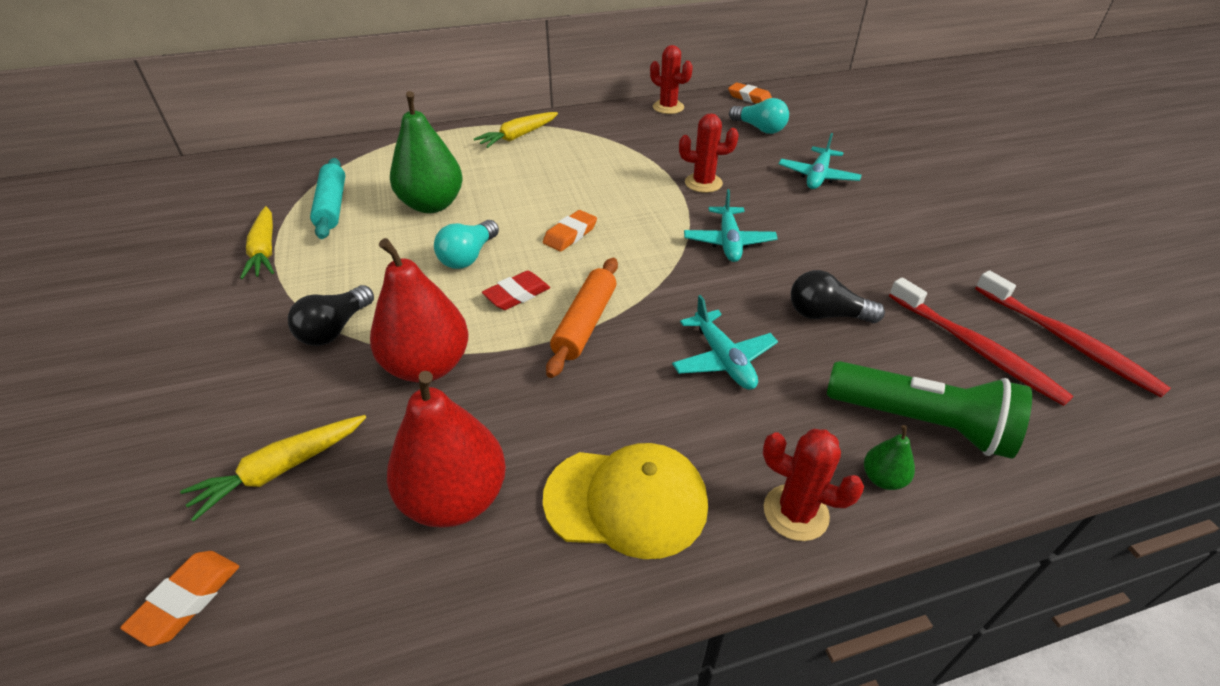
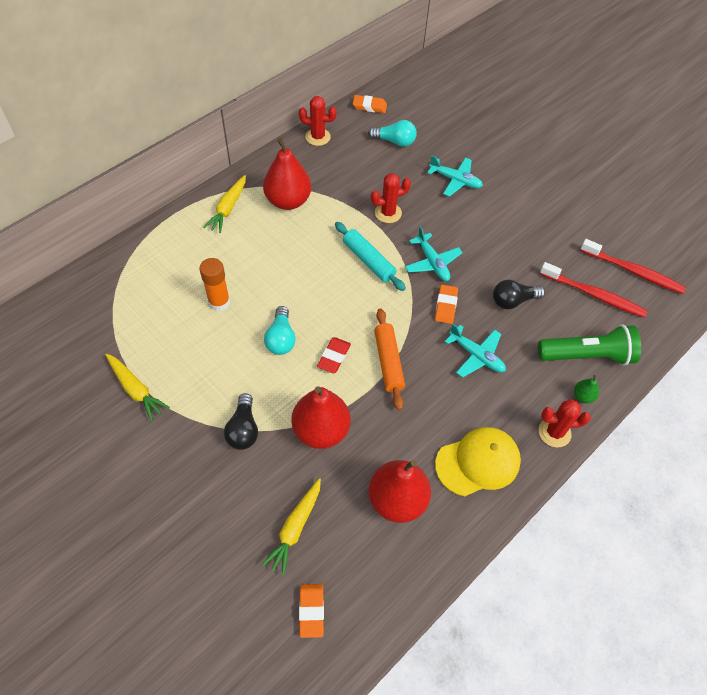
camera: 30 degrees left, 15 degrees up
turquoise rolling pin [310,158,345,239] -> turquoise rolling pin moved to [335,222,406,291]
green pear [390,91,463,213] -> orange glue stick [199,258,230,311]
orange eraser [543,210,597,252] -> orange eraser moved to [435,285,458,324]
turquoise plane [779,133,862,189] -> turquoise plane turned 60 degrees counterclockwise [427,155,483,197]
none -> red pear [263,138,311,210]

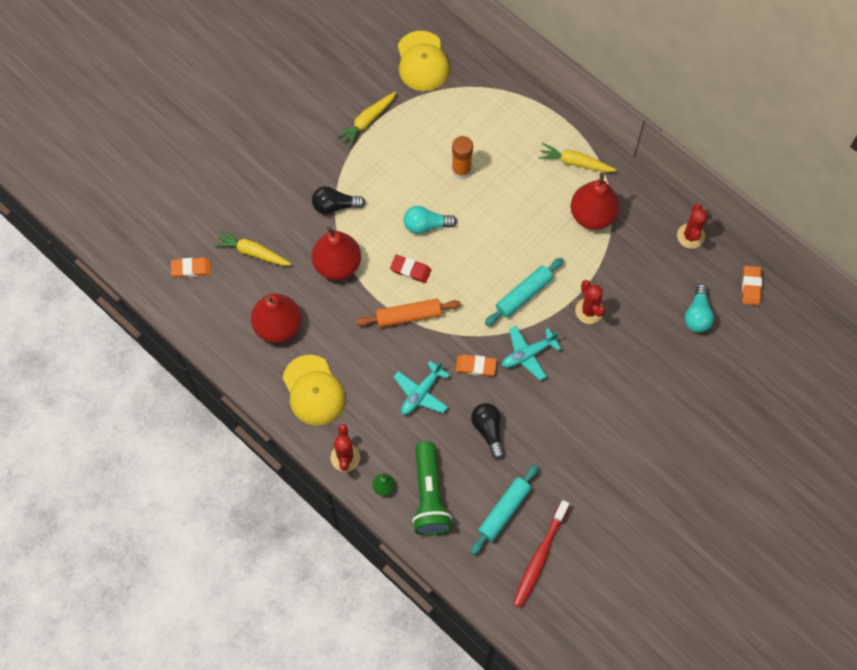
camera: 90 degrees right, 10 degrees up
turquoise plane [427,155,483,197] -> none
red toothbrush [540,262,648,318] -> turquoise rolling pin [471,465,538,555]
none -> yellow cap [398,31,450,91]

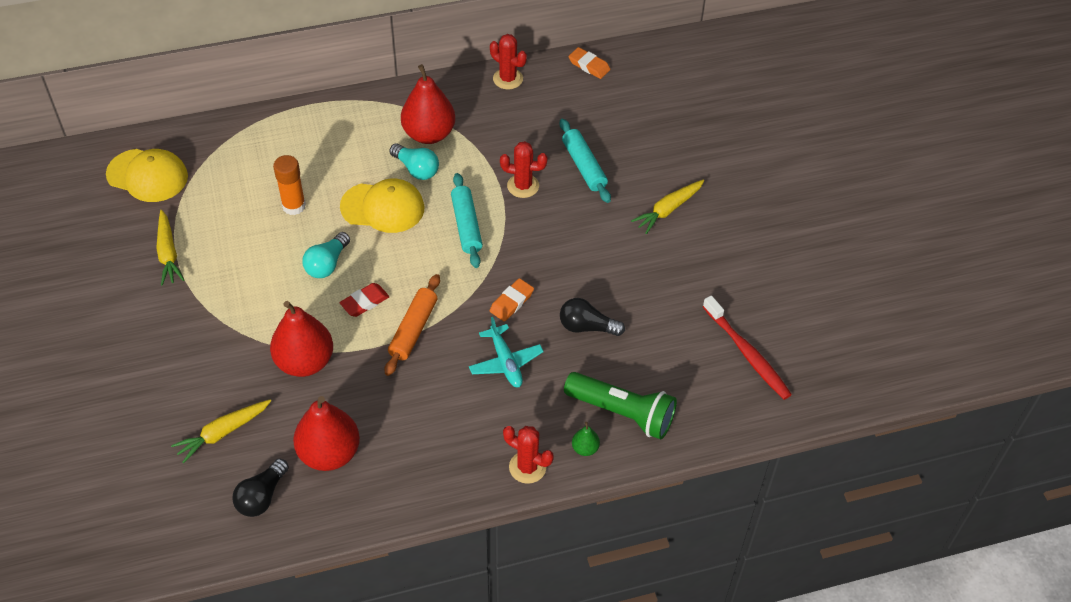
camera: 60 degrees left, 15 degrees down
orange eraser [171,258,211,278] -> none
yellow cap [283,355,345,426] -> yellow cap moved to [340,178,424,233]
black light bulb [312,186,366,214] -> black light bulb moved to [232,459,289,517]
turquoise rolling pin [471,465,538,555] -> turquoise rolling pin moved to [560,119,611,203]
turquoise plane [502,326,561,380] -> none
yellow carrot [538,143,617,172] -> yellow carrot moved to [631,180,704,234]
turquoise light bulb [685,284,714,332] -> turquoise light bulb moved to [389,144,439,180]

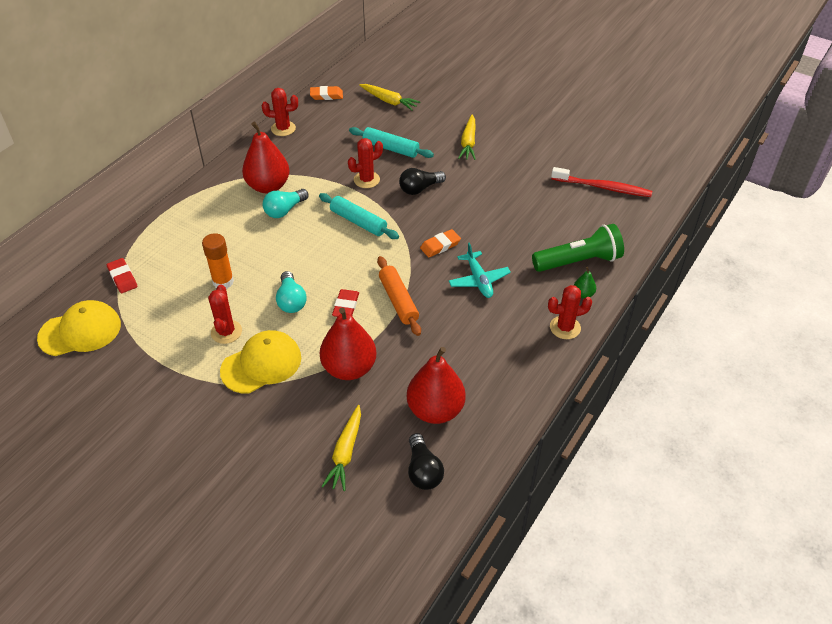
camera: 40 degrees left, 5 degrees down
yellow carrot [156,210,184,286] -> yellow carrot moved to [359,84,420,111]
yellow cap [340,178,424,233] -> yellow cap moved to [220,330,301,394]
turquoise light bulb [389,144,439,180] -> turquoise light bulb turned 135 degrees clockwise [263,189,308,218]
turquoise plane [469,317,544,387] -> turquoise plane turned 45 degrees clockwise [449,243,511,298]
orange eraser [490,278,534,321] -> orange eraser turned 60 degrees clockwise [420,229,461,257]
black light bulb [560,298,625,336] -> black light bulb moved to [399,168,446,195]
none -> red eraser [107,258,138,293]
none -> red cactus [208,284,242,344]

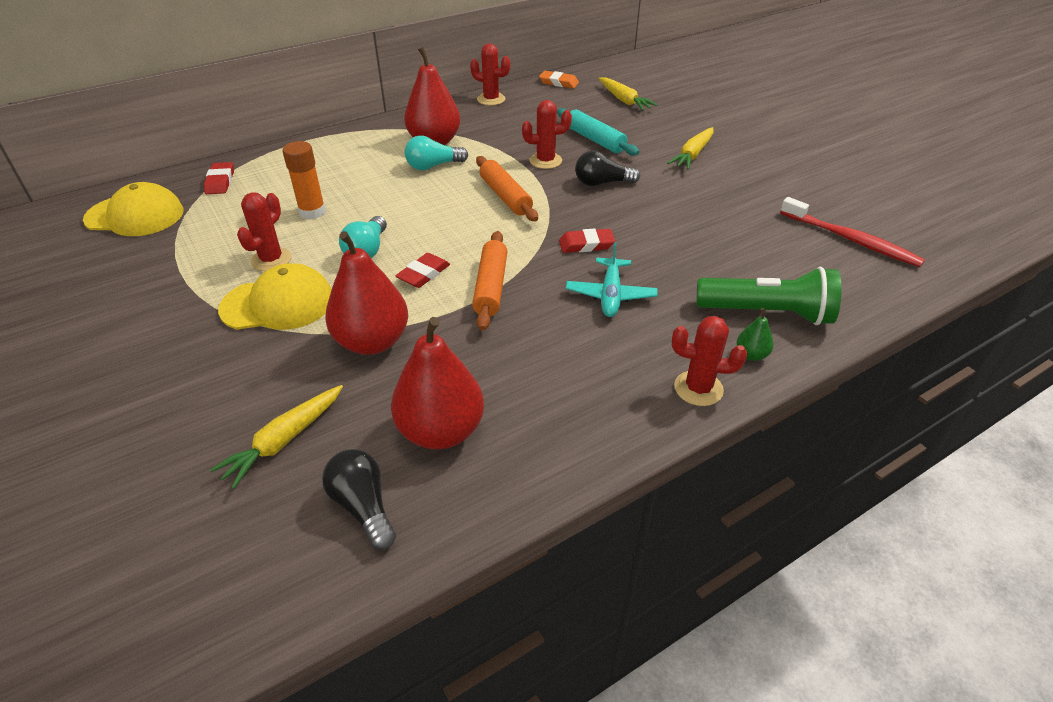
camera: 25 degrees right, 5 degrees down
turquoise rolling pin [319,193,399,239] -> orange rolling pin [476,156,538,221]
black light bulb [408,433,444,490] -> black light bulb turned 135 degrees clockwise [322,449,396,550]
orange eraser [420,229,461,257] -> red eraser [559,228,615,253]

